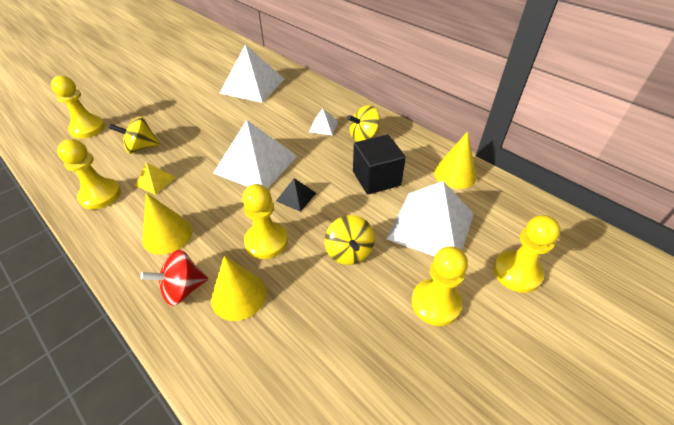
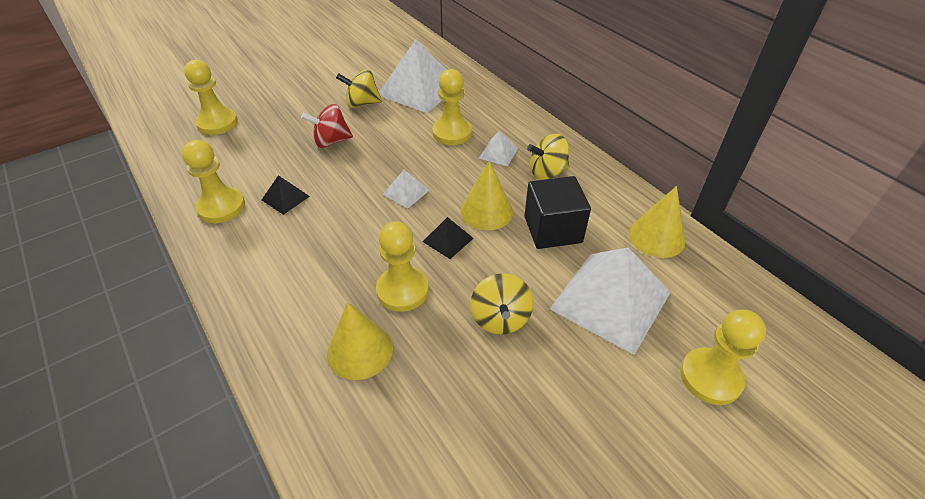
camera: 10 degrees right, 0 degrees up
yellow spinning top [109,117,160,154] -> yellow spinning top moved to [336,69,382,108]
yellow pyramid [135,163,176,195] -> black pyramid [262,175,310,215]
red spinning top [141,250,208,306] -> red spinning top moved to [301,104,353,148]
yellow cone [142,193,193,255] -> yellow cone moved to [461,160,513,230]
white pyramid [213,120,297,189] -> white pyramid [383,170,430,208], size x0.45
yellow pawn [411,246,468,326] -> yellow pawn moved to [432,69,472,145]

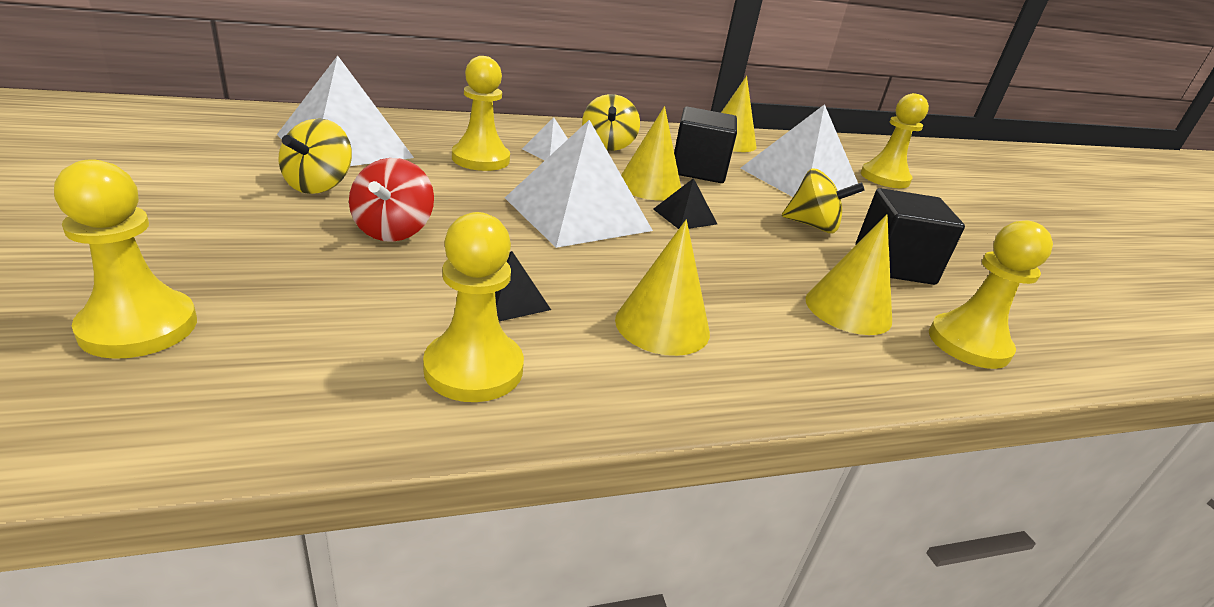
camera: 75 degrees left, 15 degrees down
yellow pawn [376,221,429,312] -> yellow pawn moved to [929,220,1053,369]
white pyramid [383,170,430,208] -> white pyramid [505,120,653,248], size x2.22
none -> yellow cone [615,220,710,356]
none -> black cube [856,188,965,285]

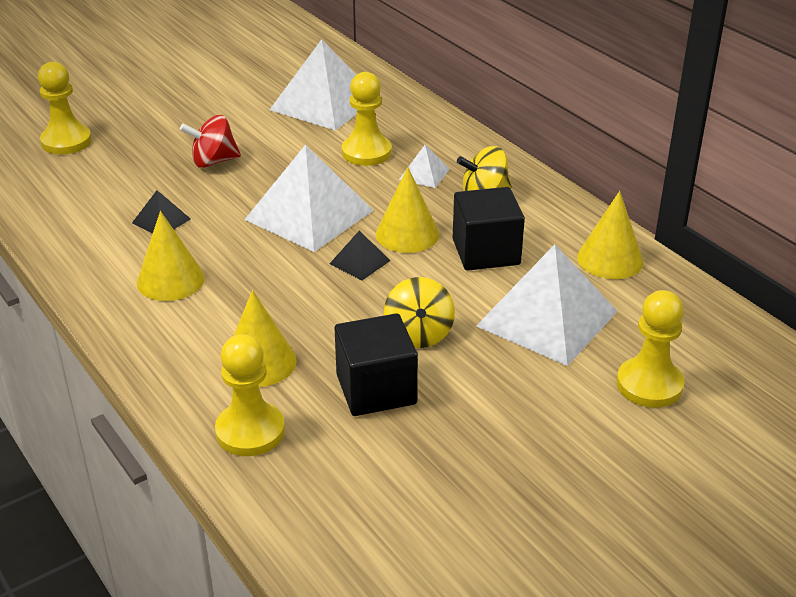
camera: 75 degrees right, 5 degrees up
yellow spinning top [279,118,352,194] -> none
yellow pawn [423,212,524,402] -> none

